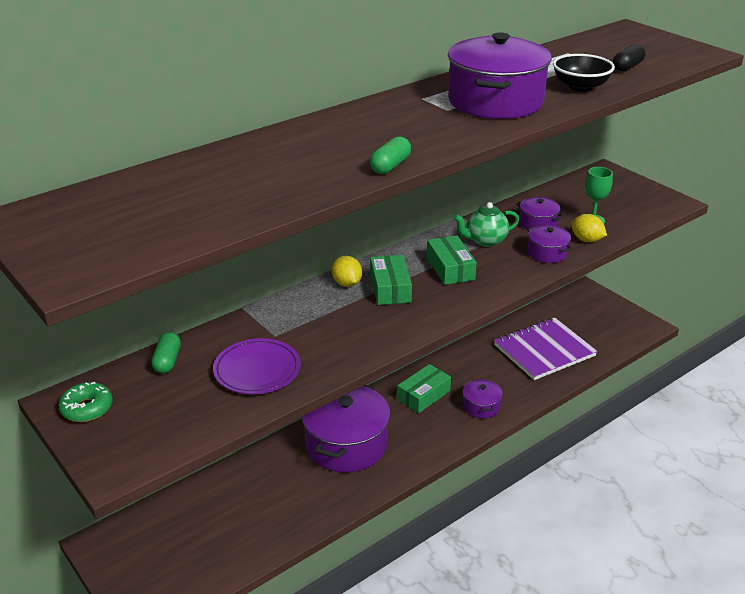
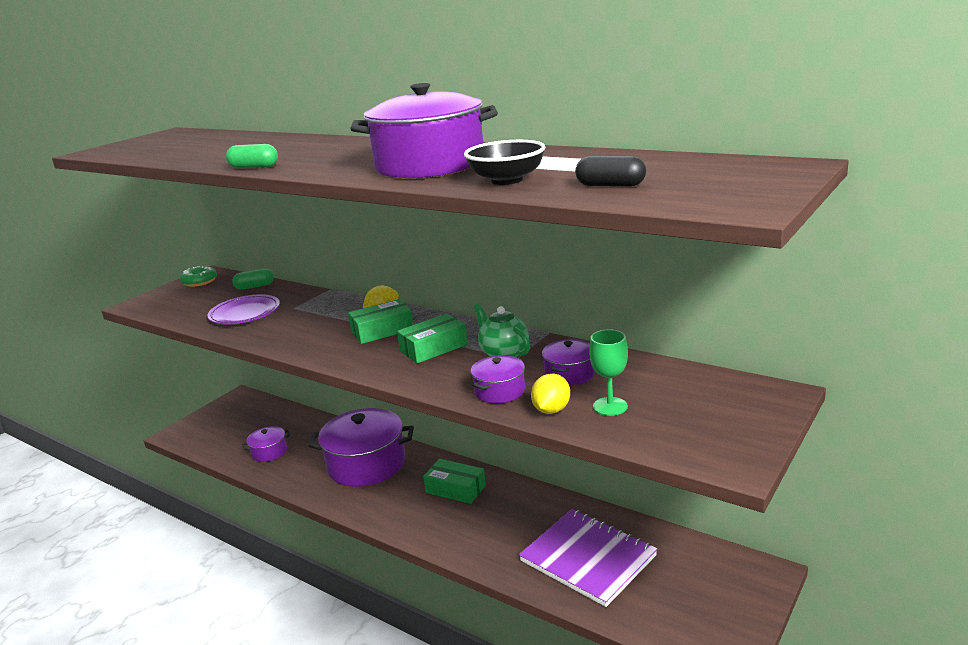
camera: 75 degrees right, 10 degrees down
purple pot [463,378,503,418] -> purple pot moved to [242,426,290,462]

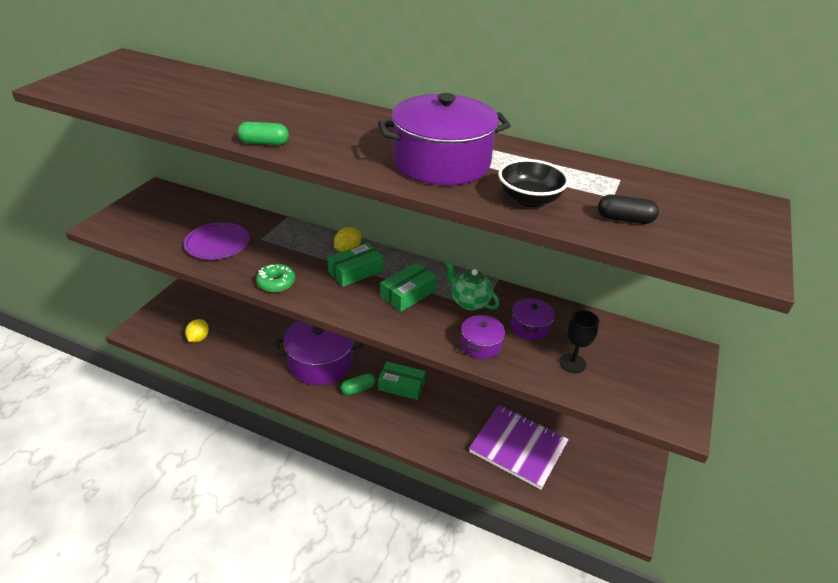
camera: 15 degrees left, 15 degrees up
green donut [180,266,217,287] -> green donut moved to [256,264,295,292]
green capsule [232,268,274,290] -> green capsule moved to [341,373,375,395]
purple pot [242,426,290,462] -> none
yellow lemon [531,374,570,414] -> yellow lemon moved to [185,319,209,342]
green goblet [589,329,628,416] -> black goblet [559,310,599,373]

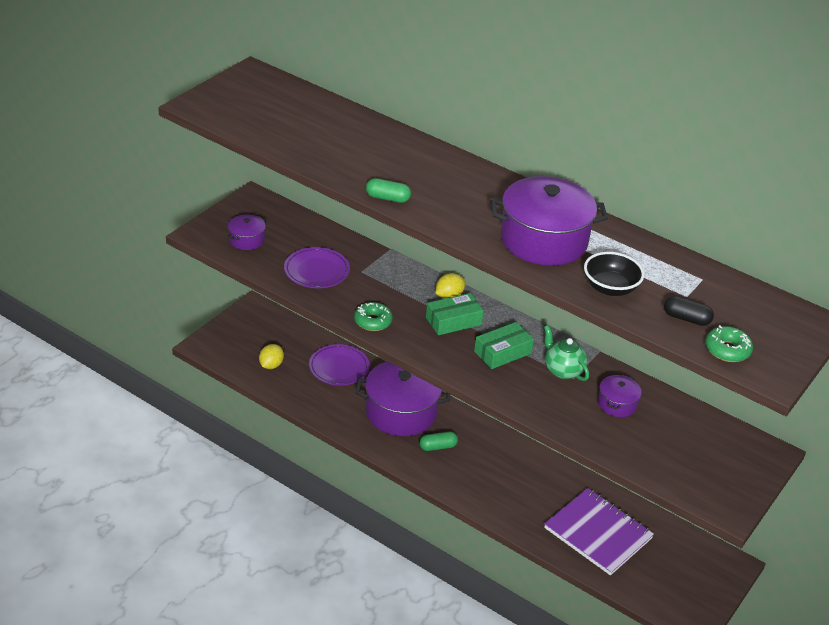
camera: 10 degrees right, 0 degrees up
green box [378,361,426,400] -> none
purple pot [461,315,505,359] -> purple pot moved to [227,214,266,250]
black goblet [559,310,599,373] -> none
none -> purple plate [309,344,370,385]
none -> green donut [705,325,753,362]

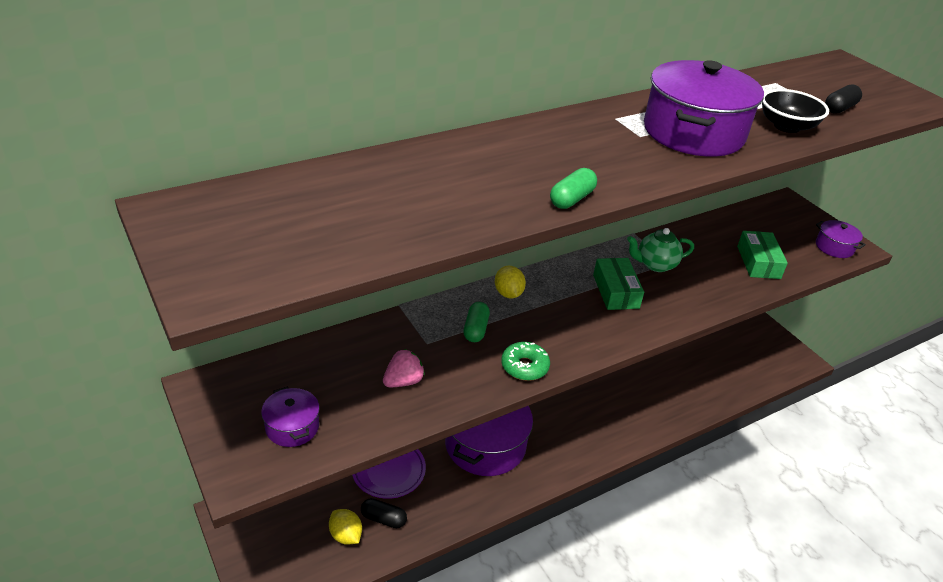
camera: 65 degrees left, 0 degrees up
purple plate [284,247,350,288] -> pink strawberry [383,349,425,387]
green capsule [419,431,458,451] -> green capsule moved to [463,302,490,342]
green box [426,293,484,335] -> green box moved to [737,231,788,279]
purple notebook [544,488,654,575] -> none
purple pot [598,375,642,417] -> purple pot moved to [816,220,866,258]
green donut [705,325,753,362] -> none
none -> black capsule [361,498,407,528]

